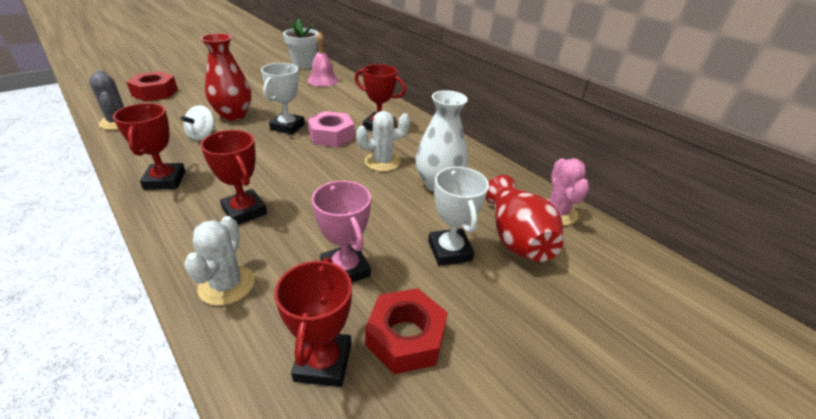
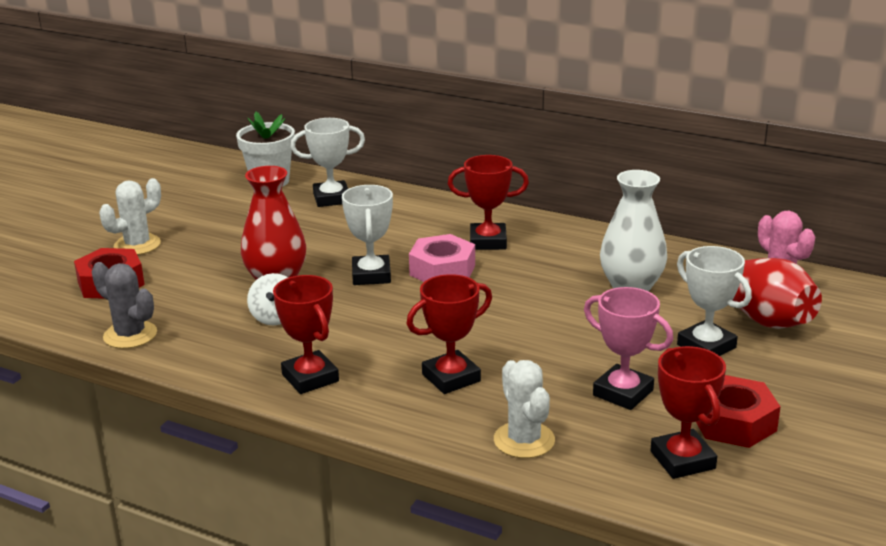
camera: 20 degrees left, 10 degrees down
red trophy [200,130,267,225] -> red trophy turned 60 degrees counterclockwise [406,274,492,394]
pink bell [308,32,339,87] -> white trophy [291,118,365,207]
white cactus [356,111,410,172] -> white cactus moved to [99,178,161,255]

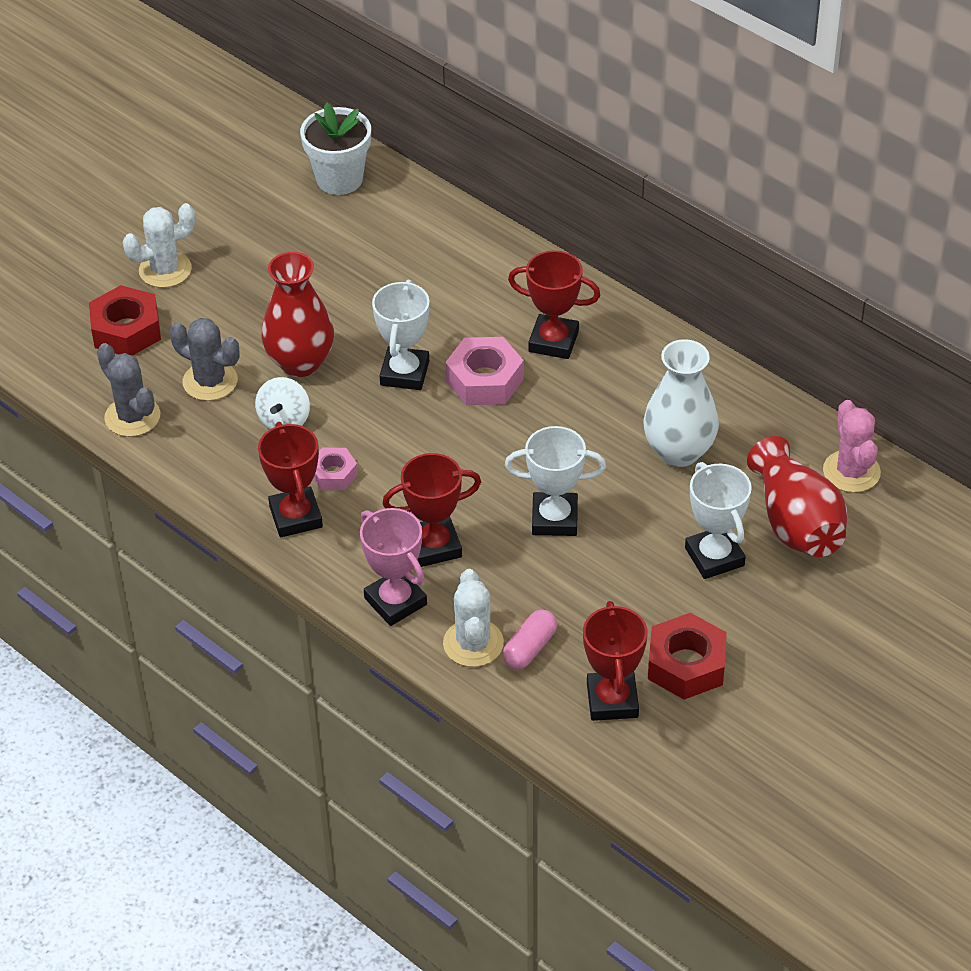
camera: 15 degrees right, 20 degrees up
white trophy [291,118,365,207] -> white trophy moved to [505,426,606,536]
pink trophy [584,287,673,410] -> pink trophy moved to [360,508,427,626]
none -> grey cactus [170,318,239,401]
none -> pink nut [313,448,358,490]
none -> pink capsule [502,610,557,669]

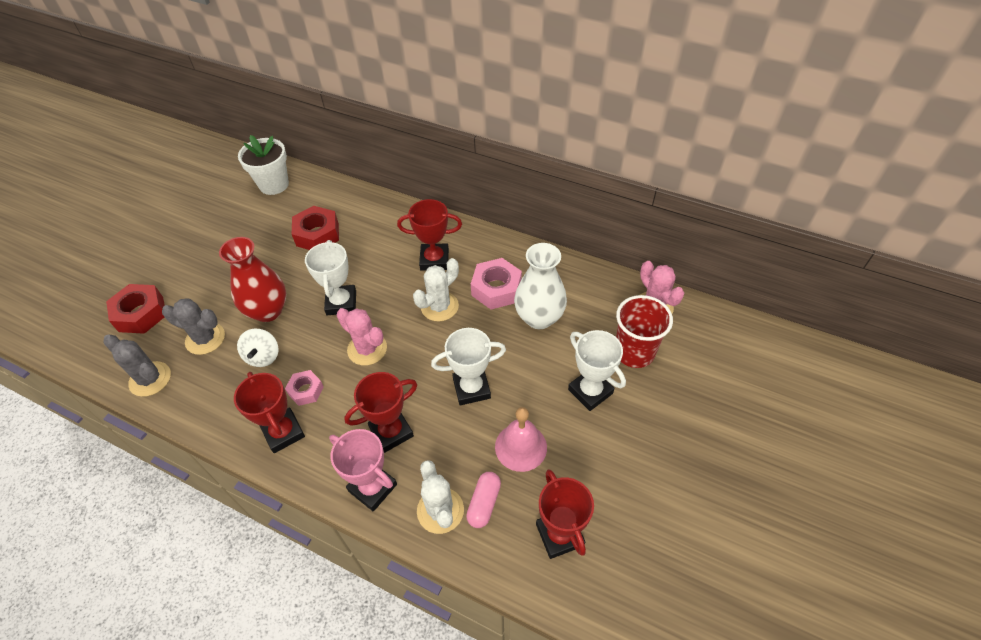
camera: 15 degrees left, 5 degrees up
white cactus [123,203,195,288] -> white cactus moved to [413,258,459,322]
pink nut [445,337,524,405] -> pink nut moved to [471,258,522,309]
red nut [648,613,727,700] -> red nut moved to [292,206,339,250]
red vase [747,436,847,557] -> red cup [616,295,673,368]
none -> pink cactus [337,308,387,365]
none -> pink bell [495,407,547,472]

